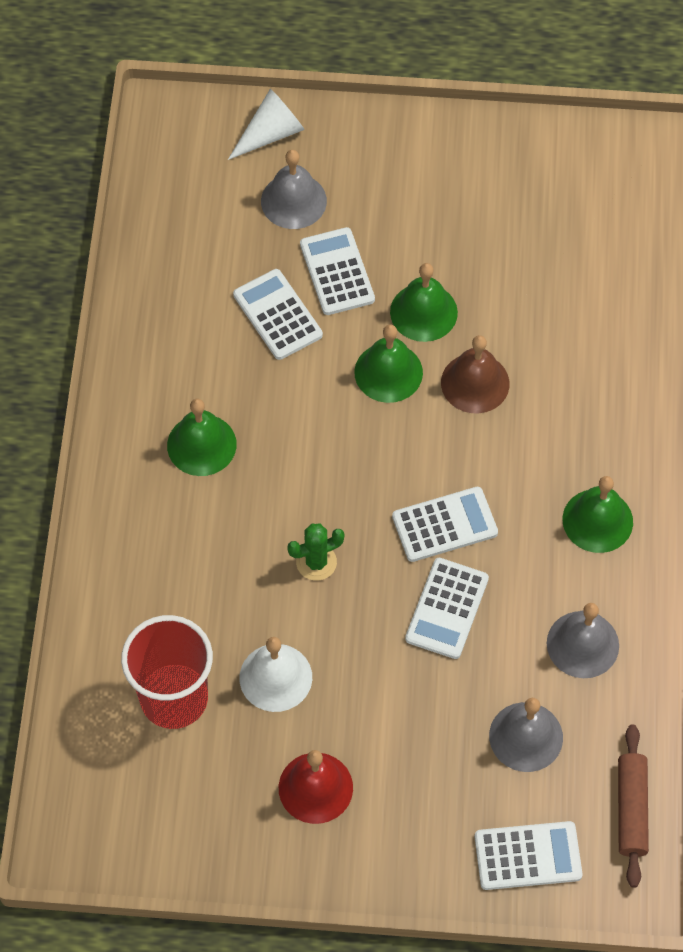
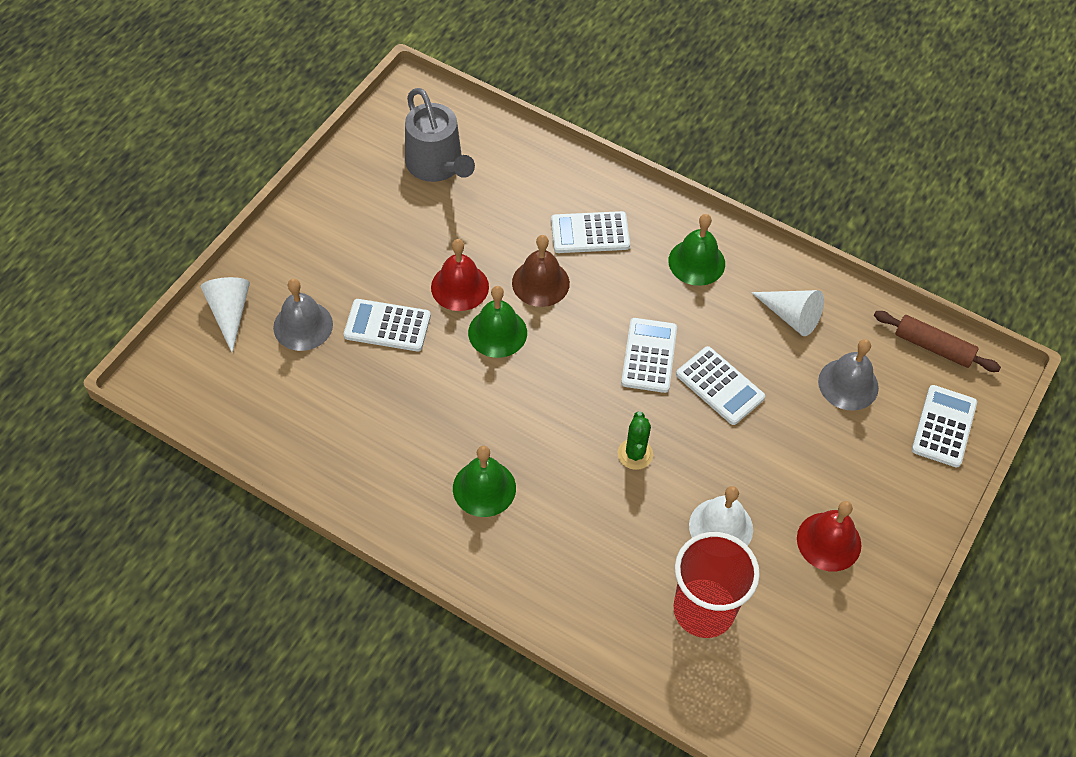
camera: 65 degrees left, 5 degrees down
white calculator [233,269,323,360] -> white calculator moved to [551,211,630,253]
green bell [390,263,458,342] -> red bell [431,239,489,311]
grey bell [547,603,619,678] -> white cone [751,290,824,336]
none -> grey watering can [405,88,475,182]

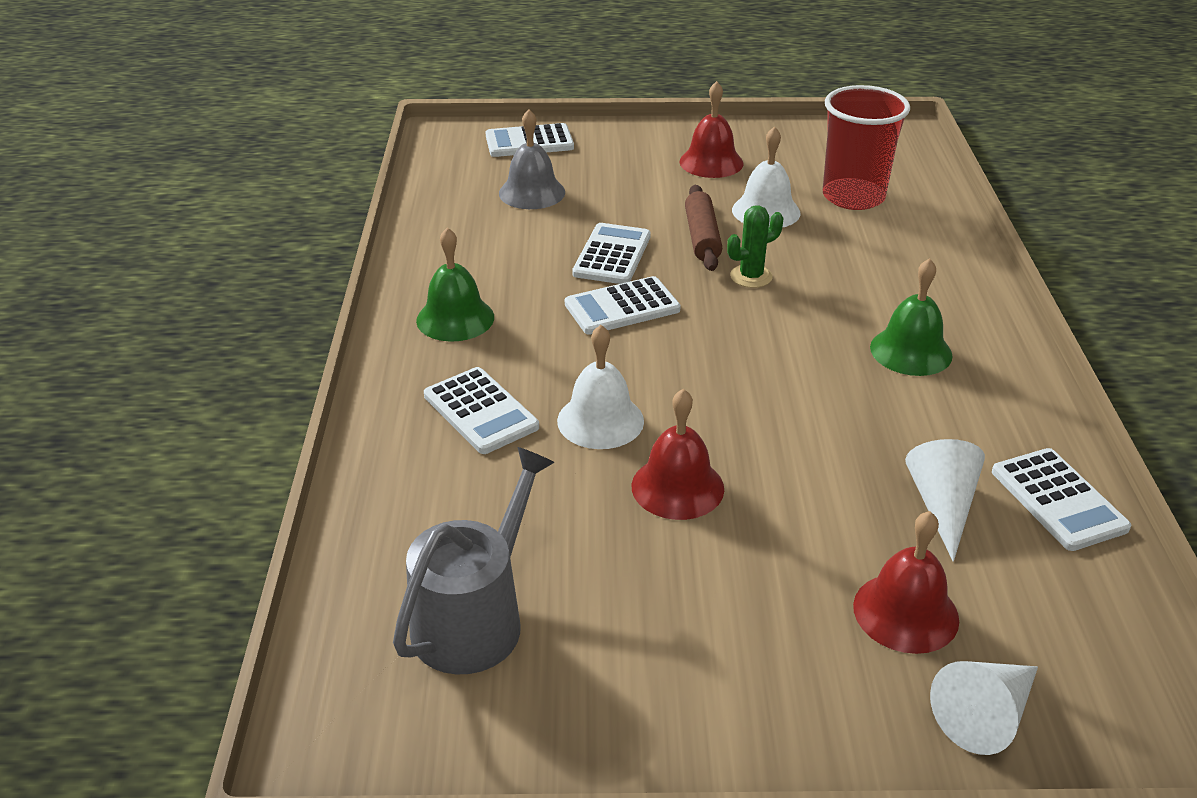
camera: 120 degrees left, 20 degrees down
grey bell [273,279,333,351] -> red bell [853,511,959,654]
white calculator [344,299,431,351] -> white calculator moved to [992,448,1131,551]
green bell [468,286,527,358] -> none
brown bell [512,235,570,307] -> white bell [557,325,644,449]
white cone [751,290,824,336] -> white cone moved to [905,439,985,562]
brown rolling pin [874,311,1001,372] -> brown rolling pin moved to [685,185,722,271]

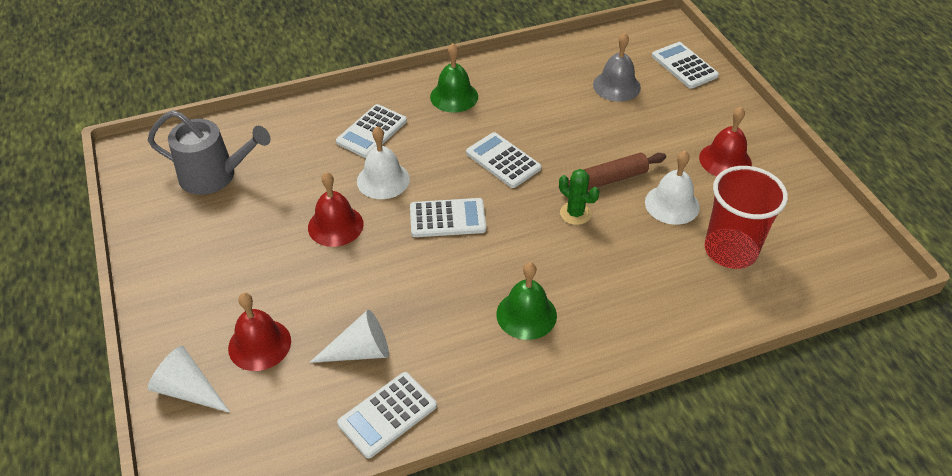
camera: 70 degrees right, 10 degrees up
white calculator [572,223,651,284] -> white calculator moved to [410,198,486,237]

